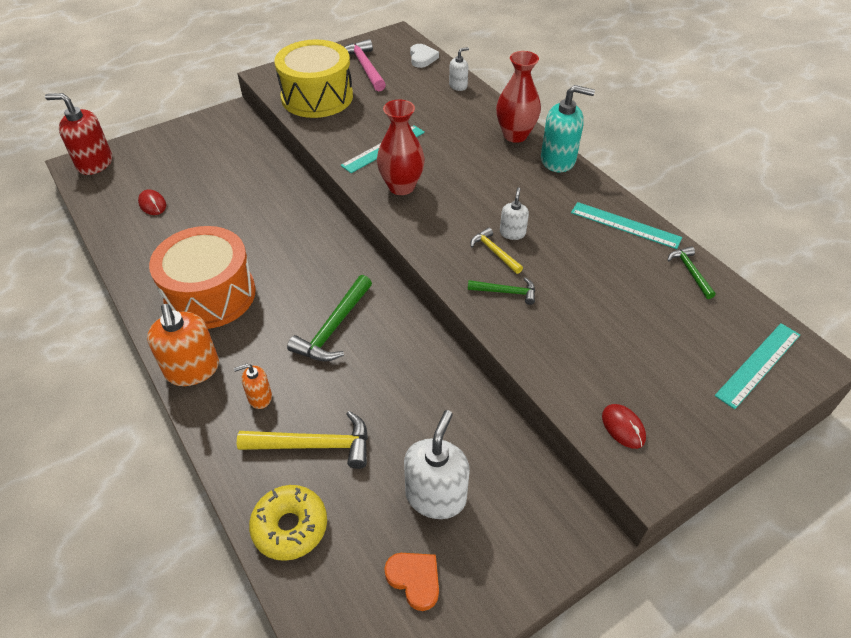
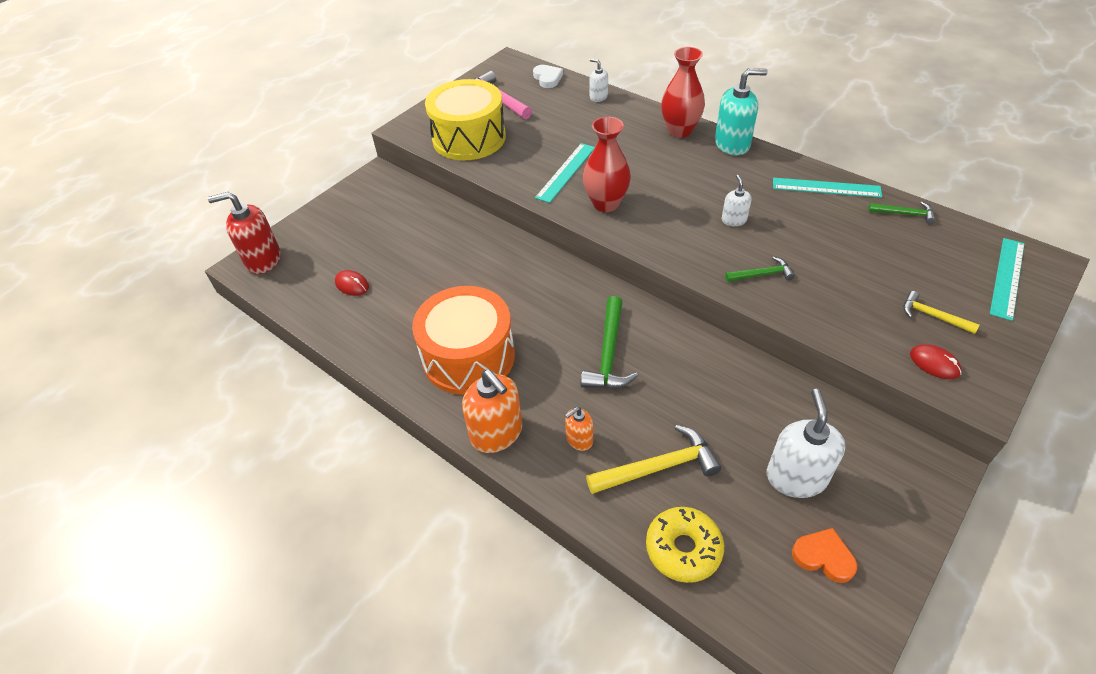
camera: 15 degrees left, 0 degrees up
white soap dispenser [449,47,469,91] -> white soap dispenser turned 90 degrees counterclockwise [590,59,608,102]
yellow hammer [471,227,523,274] -> yellow hammer moved to [903,291,980,334]
green hammer [668,246,716,299] -> green hammer turned 135 degrees clockwise [868,202,936,224]

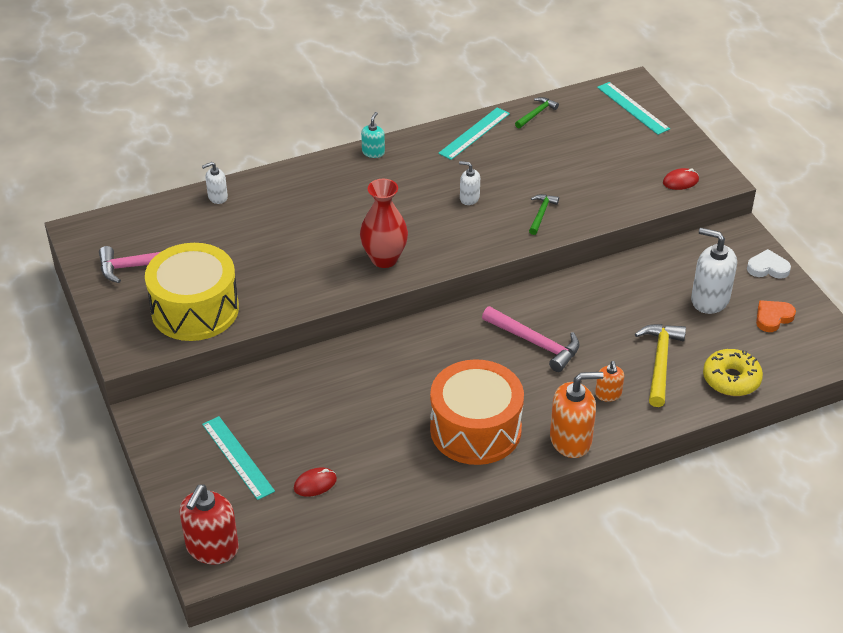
camera: 65 degrees left, 5 degrees down
white heart [533,65,563,88] -> white heart moved to [747,249,791,279]
turquoise ruler [535,143,595,203] -> turquoise ruler moved to [202,416,275,500]
green hammer [581,296,638,389] -> pink hammer [482,306,580,372]
red vase [661,47,705,138] -> none
turquoise soap dispenser [715,69,768,155] -> turquoise soap dispenser [361,112,385,158], size x0.54
yellow hammer [903,291,980,334] -> none

